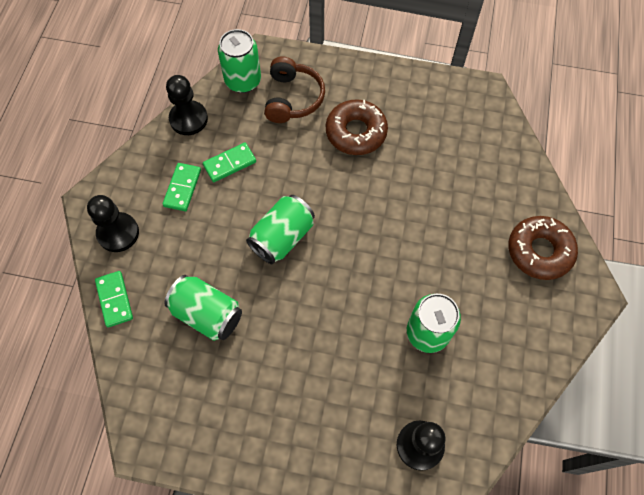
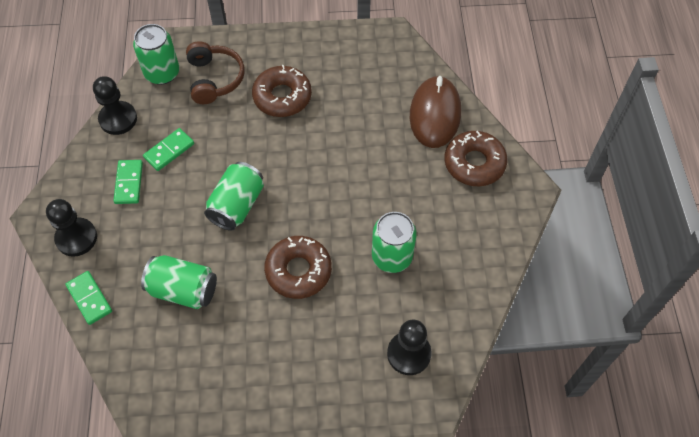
camera: 15 degrees left, 5 degrees down
none -> brown donut [264,236,332,299]
none -> brown mouse [410,75,461,148]

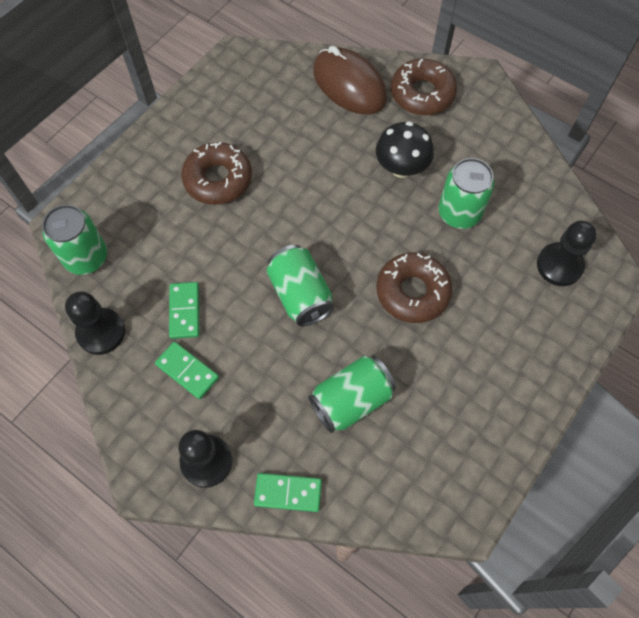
camera: 50 degrees left, 5 degrees up
brown headphones [186,41,244,104] -> none
none -> black mushroom [376,121,434,178]

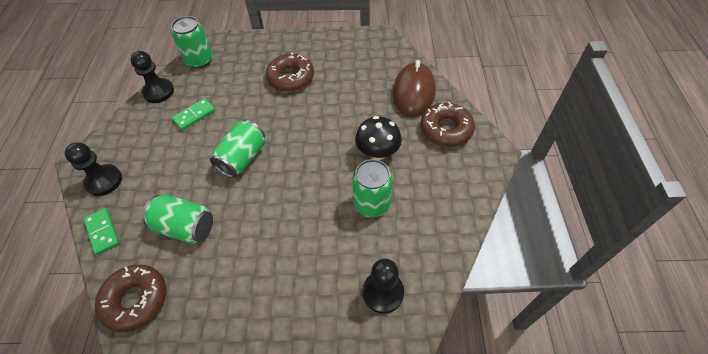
camera: 55 degrees right, 10 degrees down
green domino [155,342,219,399] -> none
brown donut [377,253,453,323] -> brown donut moved to [95,265,166,332]

